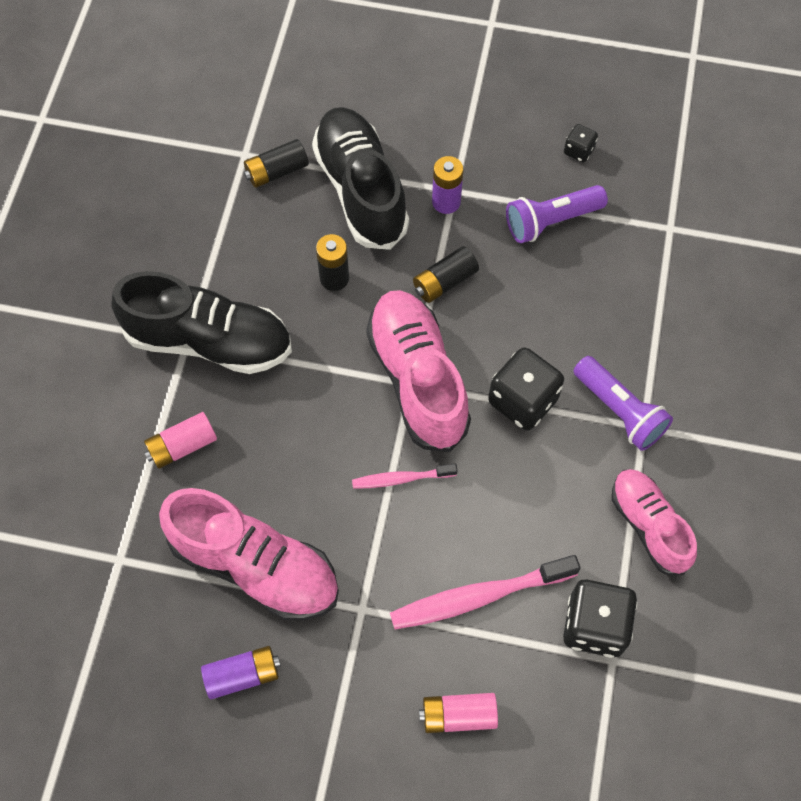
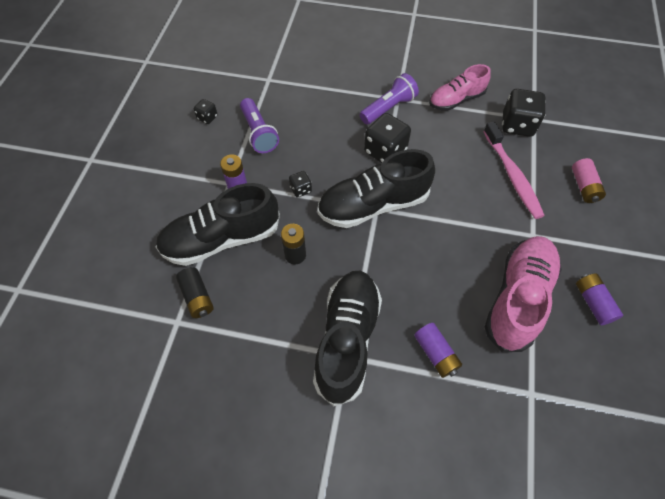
camera: 90 degrees left, 5 degrees down
pink battery [144,412,217,469] -> purple battery [414,323,462,378]
pink toothbrush [352,464,458,489] -> none
pink shoe [366,290,471,452] -> black shoe [317,149,435,228]
black battery [413,246,479,303] -> black dice [289,171,312,198]

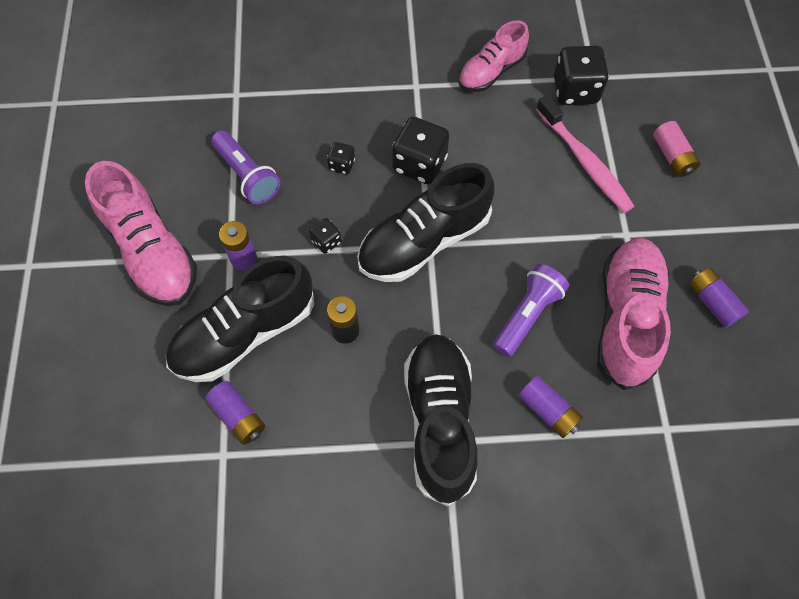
camera: 15 degrees left, 5 degrees up
black battery [176,267,214,318] -> purple battery [205,381,265,445]
black dice [194,99,218,124] -> black dice moved to [327,142,355,174]
purple flashlight [360,73,419,124] -> purple flashlight moved to [493,264,569,357]
none -> pink shoe [85,161,197,306]

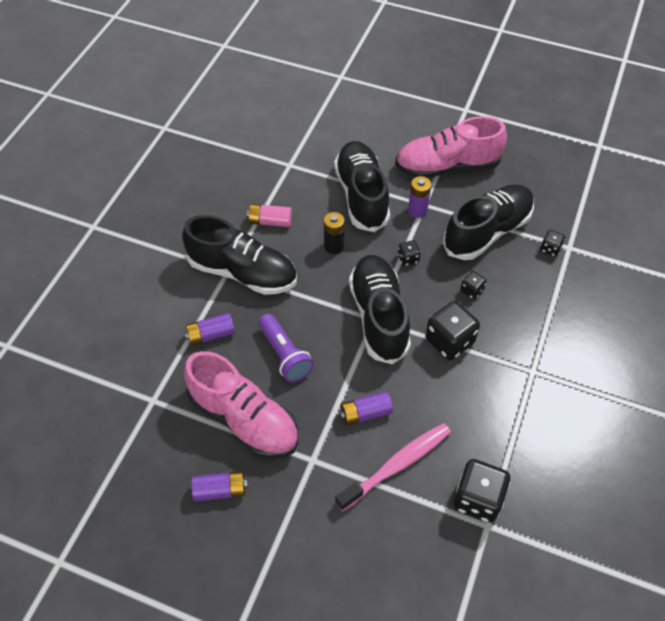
camera: 115 degrees right, 10 degrees down
purple battery [205,381,265,445] -> purple battery moved to [340,391,393,426]
purple flashlight [211,130,280,204] -> black shoe [442,184,534,260]
pink shoe [458,20,529,92] -> none
pink toothbrush [536,95,634,213] -> pink toothbrush turned 150 degrees clockwise [335,423,451,511]
pink battery [653,121,700,177] -> pink battery moved to [247,204,292,227]
none -> black dice [540,230,565,257]

